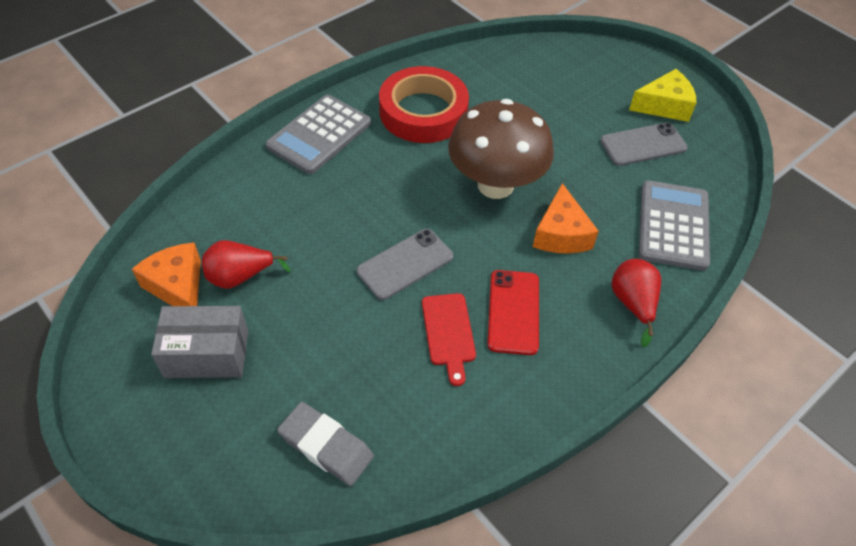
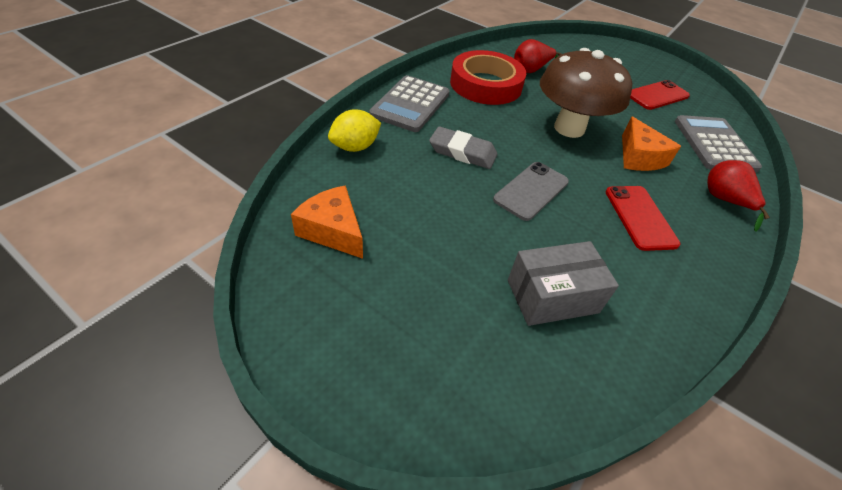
camera: 15 degrees left, 5 degrees down
grey box [151,306,248,378] -> grey box moved to [508,241,619,326]
red pear [202,240,291,289] -> red pear moved to [514,39,561,73]
grey eraser [277,402,374,486] -> grey eraser moved to [429,126,497,169]
red cutting board [422,293,476,386] -> none
grey phone [600,122,688,166] -> red phone [630,80,690,110]
yellow cheese [629,69,697,122] -> none
none -> yellow lemon [328,109,381,152]

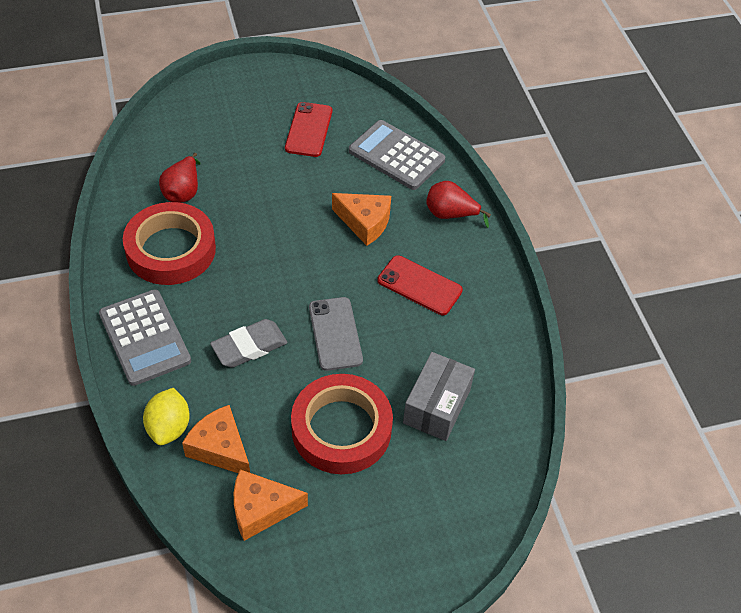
camera: 50 degrees left, 5 degrees up
brown mushroom [540,48,632,138] -> none
none -> orange cheese [182,405,250,473]
none -> red tape [291,374,393,474]

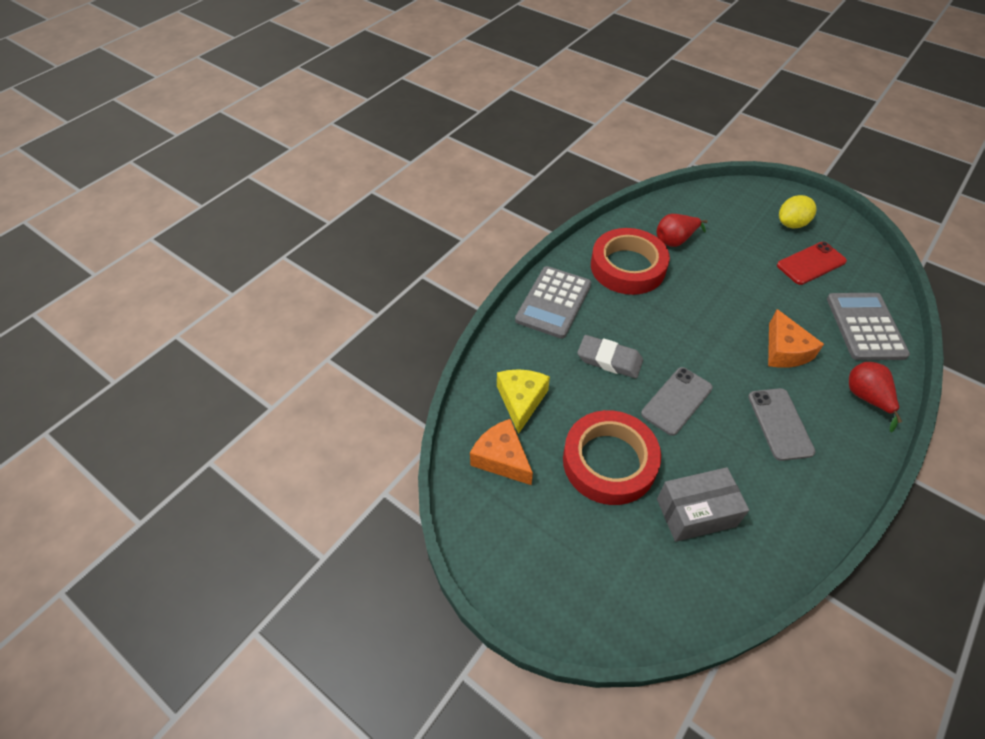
camera: 55 degrees right, 0 degrees up
yellow lemon [143,388,190,445] -> yellow lemon moved to [779,195,816,228]
orange cheese [182,405,250,473] -> yellow cheese [497,369,550,434]
red phone [377,255,463,315] -> grey phone [748,388,816,461]

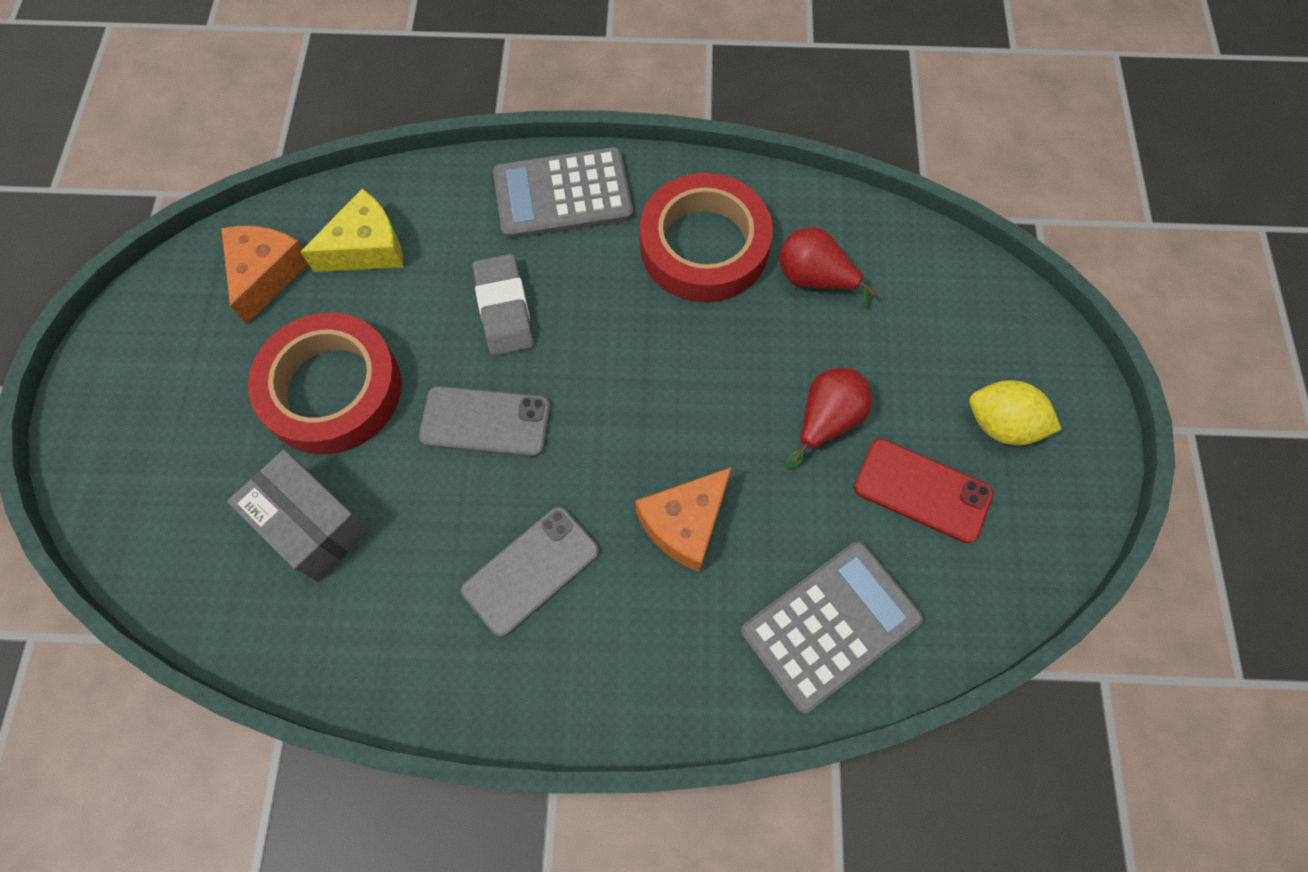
camera: 55 degrees right, 15 degrees up
red pear [849,362,902,432] -> red pear moved to [785,368,872,469]

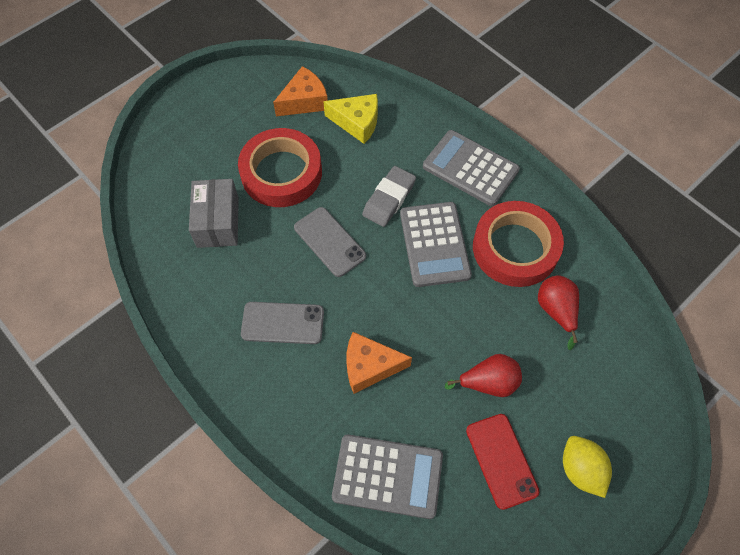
camera: 45 degrees right, 5 degrees down
none -> grey calculator [400,202,472,287]

